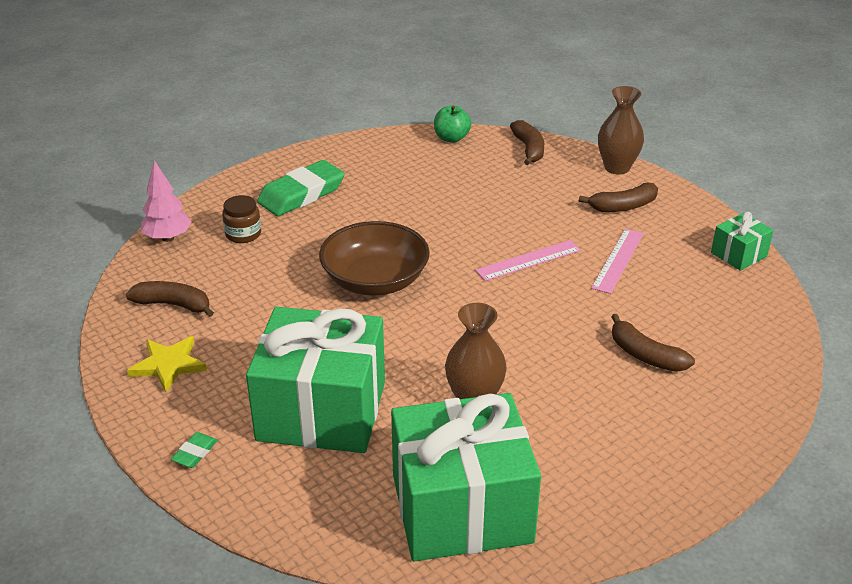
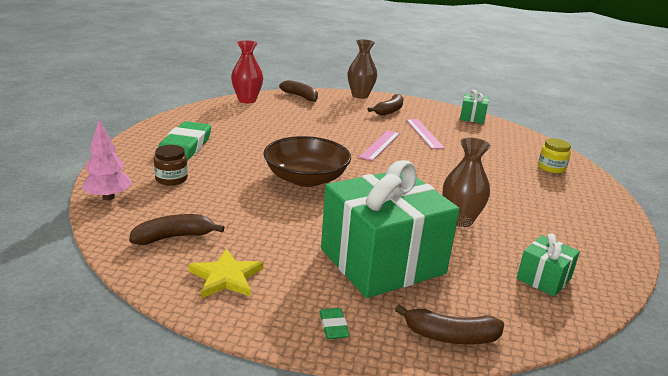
camera: 40 degrees left, 10 degrees down
green gift [391,393,541,562] -> green gift [517,234,580,297], size x0.44
green apple [434,106,471,143] -> red vase [231,40,263,103]
brown banana [611,314,695,372] -> brown banana moved to [395,305,504,345]
none -> yellow jar [538,138,571,173]

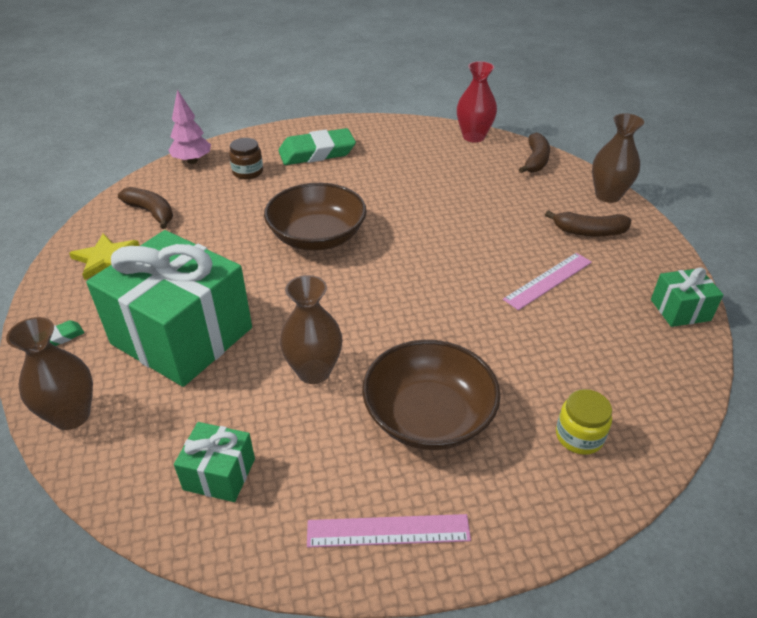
camera: 65 degrees right, 15 degrees up
pink ruler [359,130,400,161] -> pink ruler moved to [307,514,471,548]
brown banana [395,305,504,345] -> brown vase [6,317,93,430]
none -> brown bowl [362,340,500,450]

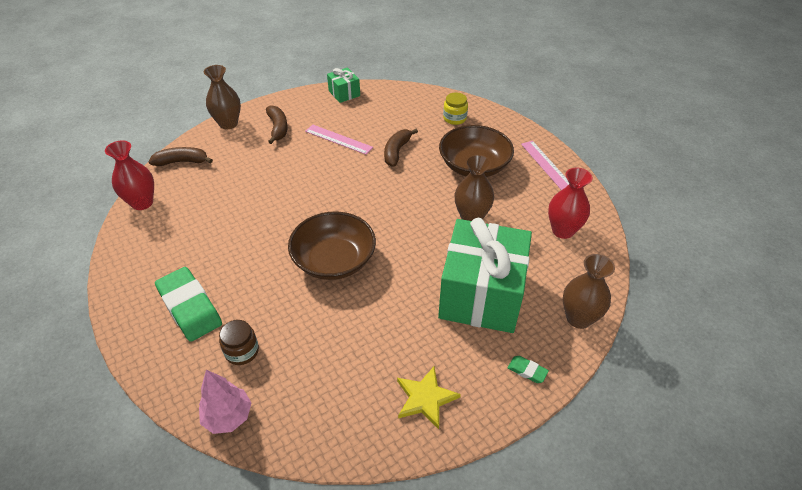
camera: 110 degrees left, 5 degrees up
brown banana [118,187,173,229] -> brown banana moved to [384,129,418,167]
green gift [174,422,255,502] -> red vase [548,168,593,239]

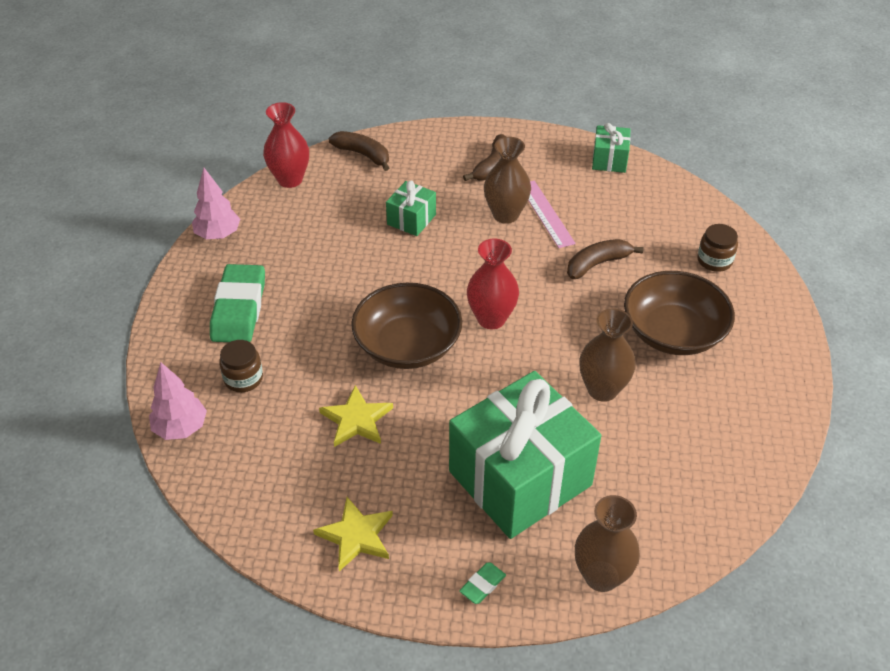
camera: 40 degrees right, 0 degrees up
brown vase [204,65,241,129] -> brown vase moved to [484,137,531,224]
yellow jar [443,93,468,125] -> brown jar [697,224,738,272]
green eraser [508,356,549,383] -> green eraser turned 60 degrees clockwise [459,563,506,604]
pink ruler [521,141,569,190] -> none
red vase [548,168,593,239] -> red vase moved to [467,239,519,329]
none -> pink tree [192,168,240,239]
none -> yellow star [319,385,393,447]
none -> green gift [386,181,436,236]

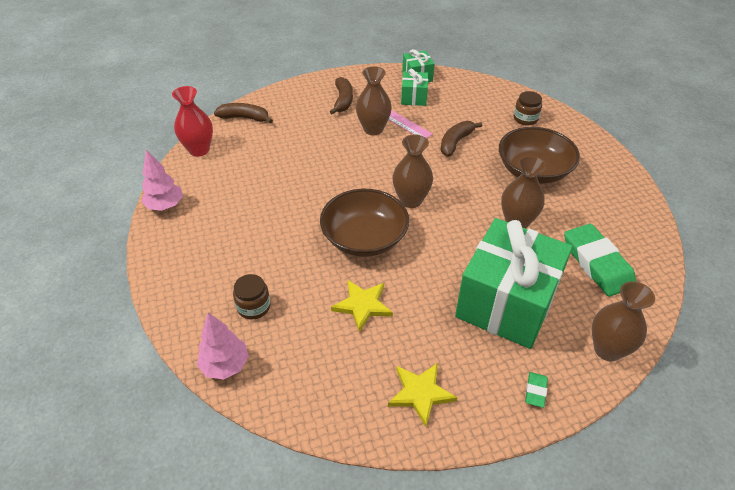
camera: 25 degrees left, 0 degrees up
green eraser [210,264,265,342] -> green eraser moved to [564,224,636,297]
green gift [386,181,436,236] -> green gift moved to [401,69,428,106]
red vase [467,239,519,329] -> brown vase [392,134,433,208]

